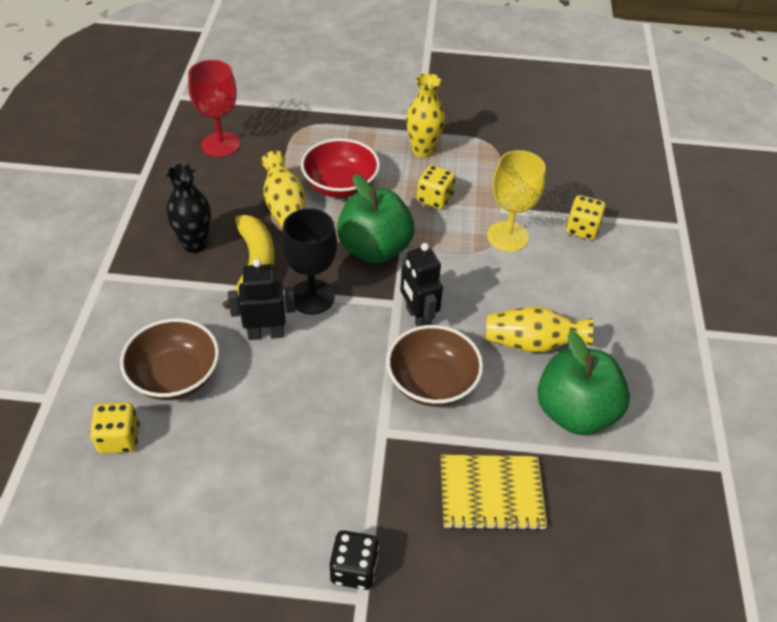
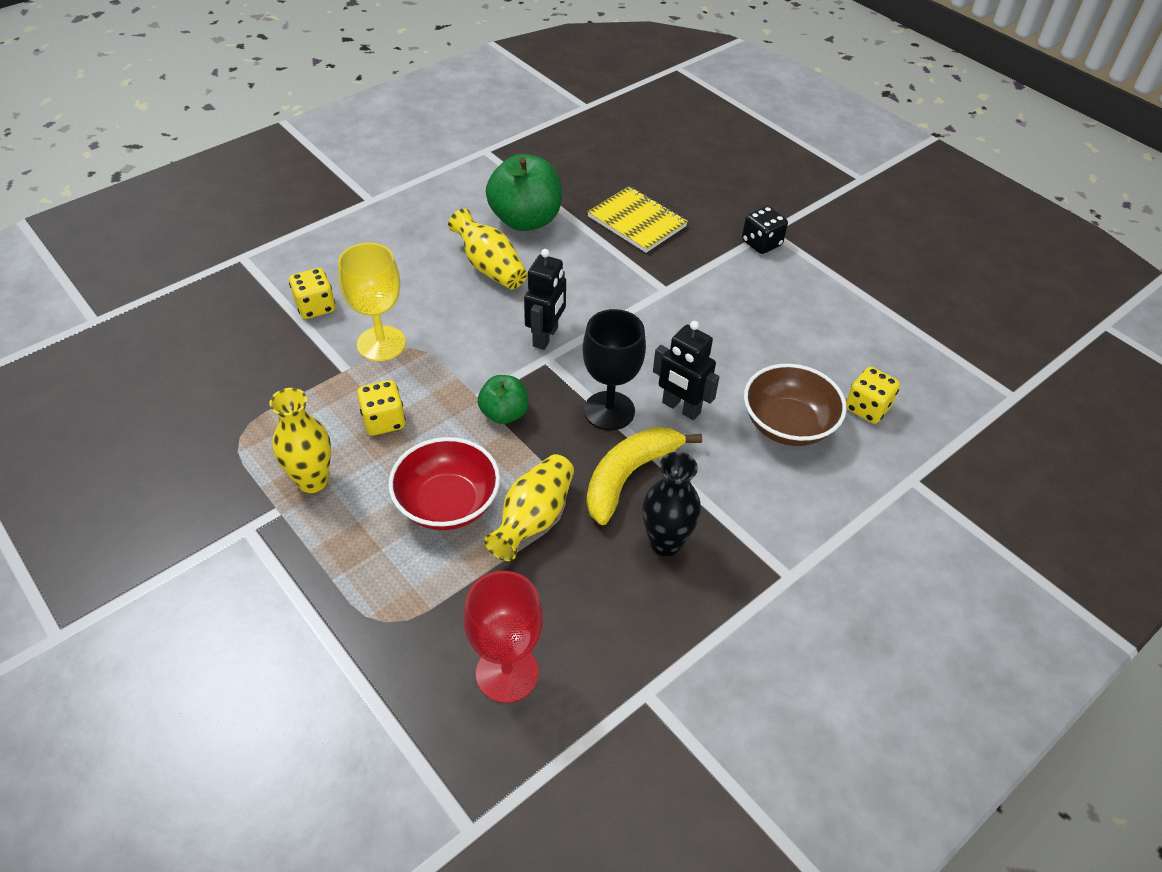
camera: 135 degrees left, 0 degrees up
green apple [337,174,415,263] -> green apple [478,375,529,424], size x0.55
brown bowl [387,325,483,407] -> none

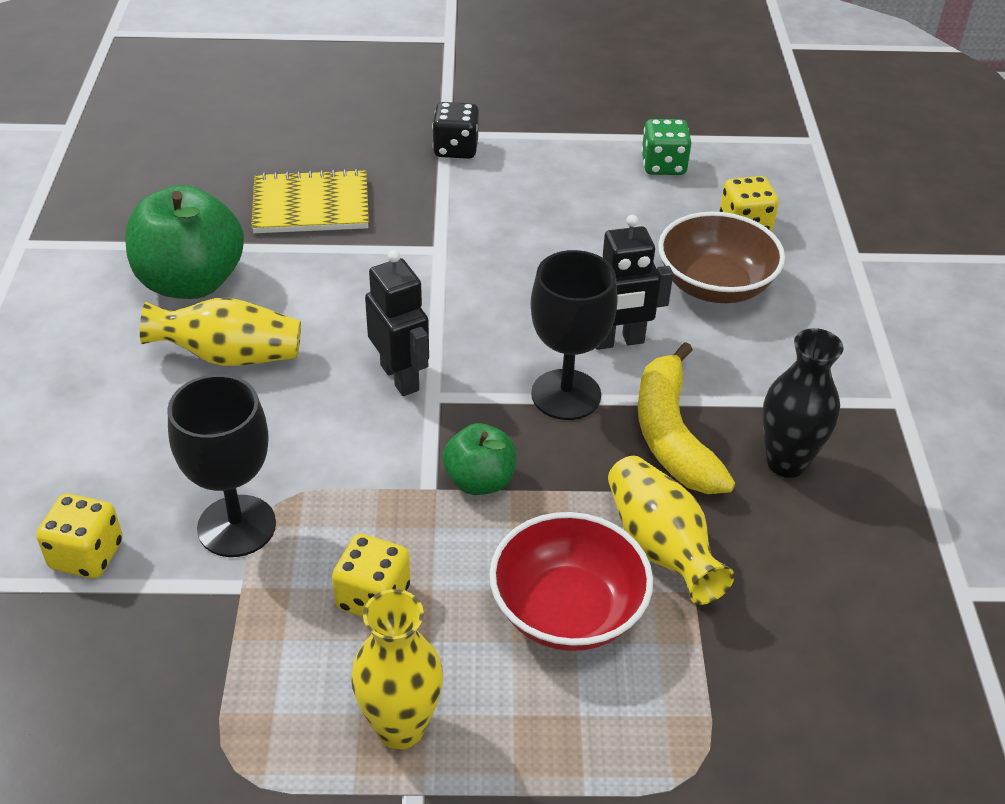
camera: 50 degrees left, 5 degrees down
yellow goblet [338,243,406,361] -> black goblet [167,374,276,557]
red goblet [463,571,543,703] -> none
none -> green dice [641,119,691,175]

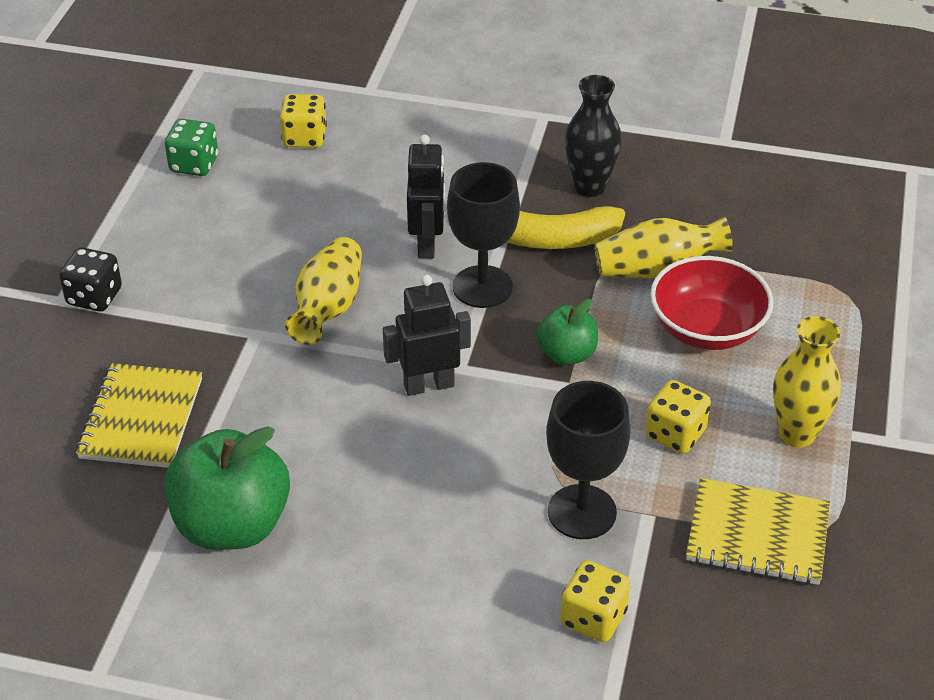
camera: 75 degrees left, 0 degrees up
yellow vase [140,298,301,366] -> yellow vase moved to [285,237,362,345]
brown bowl [658,212,785,303] -> none
none -> yellow notebook [686,478,830,585]

